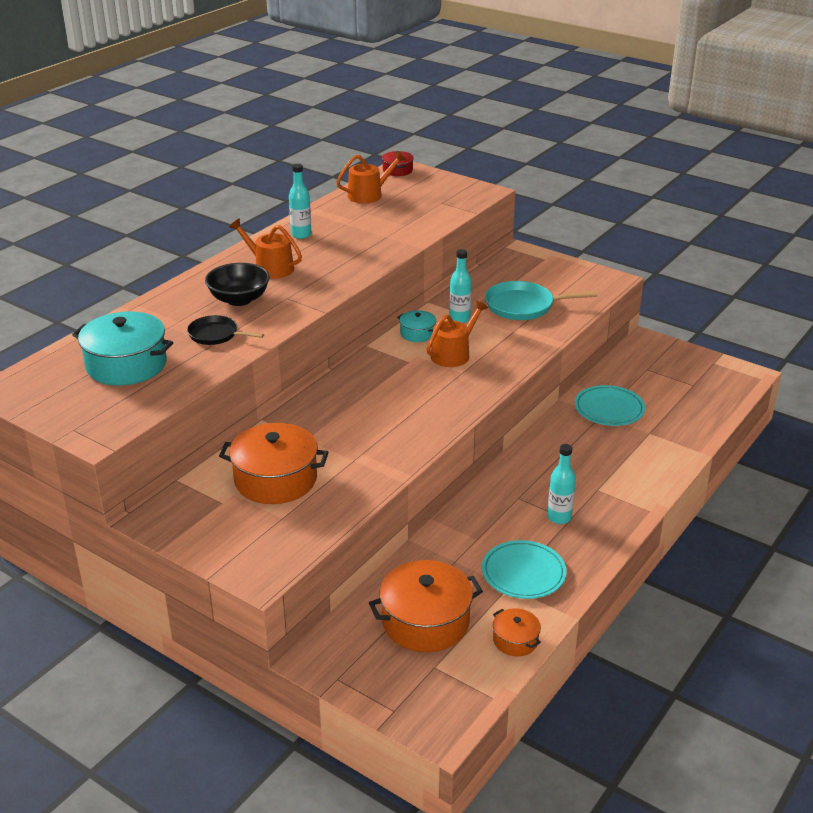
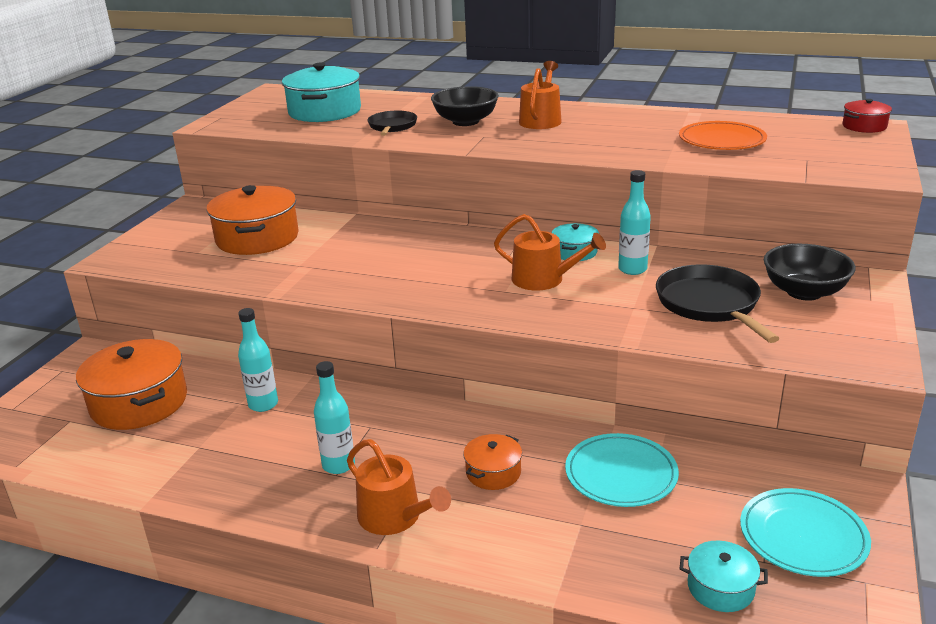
camera: 75 degrees right, 5 degrees down
turquoise bottle [289,164,312,239] -> turquoise bottle moved to [238,308,278,412]
orange watering can [336,151,406,203] -> orange watering can moved to [347,439,451,535]
turquoise plate [482,540,567,599] -> turquoise plate moved to [740,488,871,577]
turquoise pan [485,281,598,320] -> black pan [656,264,779,343]
orange pot [493,608,541,656] -> orange pot moved to [463,434,522,490]
none -> orange plate [679,121,767,150]
none -> turquoise pot [680,541,768,612]
none -> black bowl [764,244,856,301]

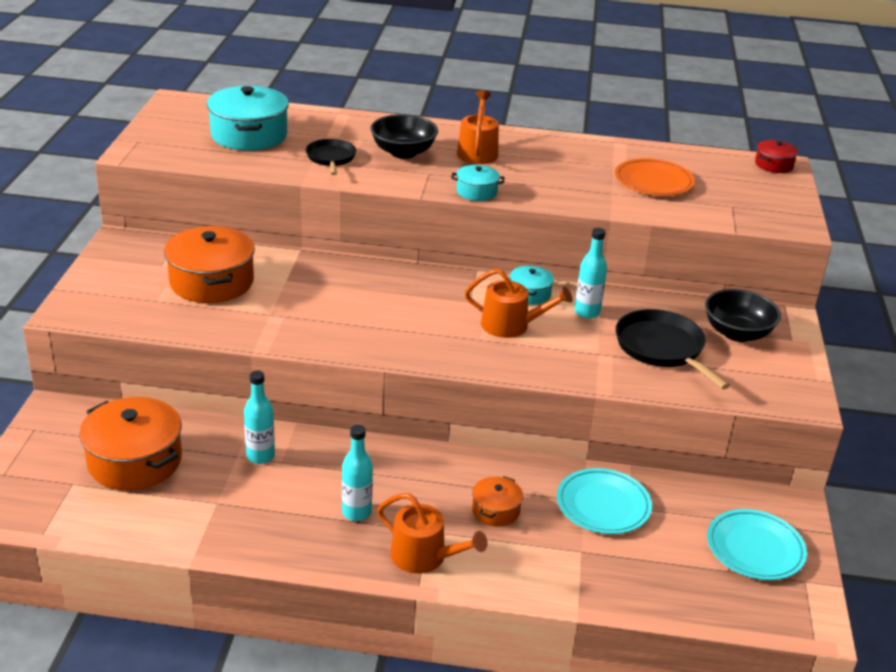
camera: 15 degrees left, 5 degrees up
turquoise pot [680,541,768,612] -> turquoise pot moved to [451,165,504,201]

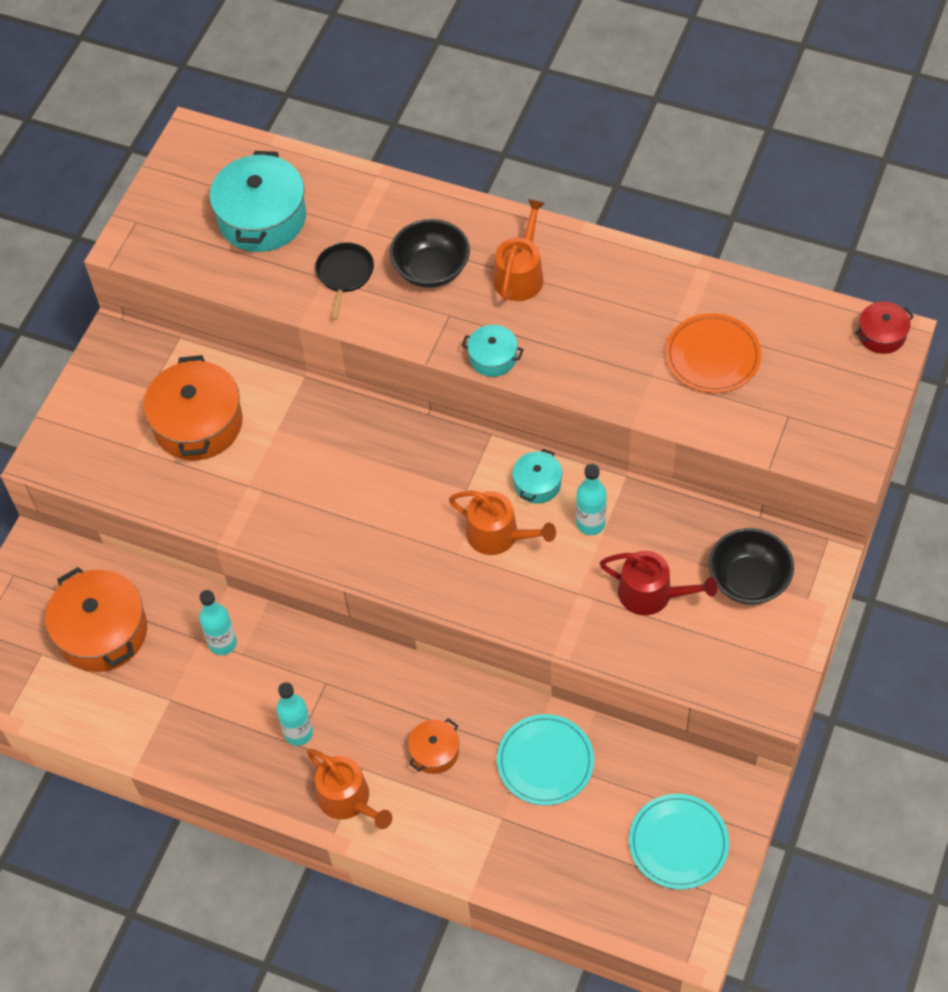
camera: 20 degrees right, 25 degrees up
black pan [616,309,730,389] -> red watering can [600,551,718,615]

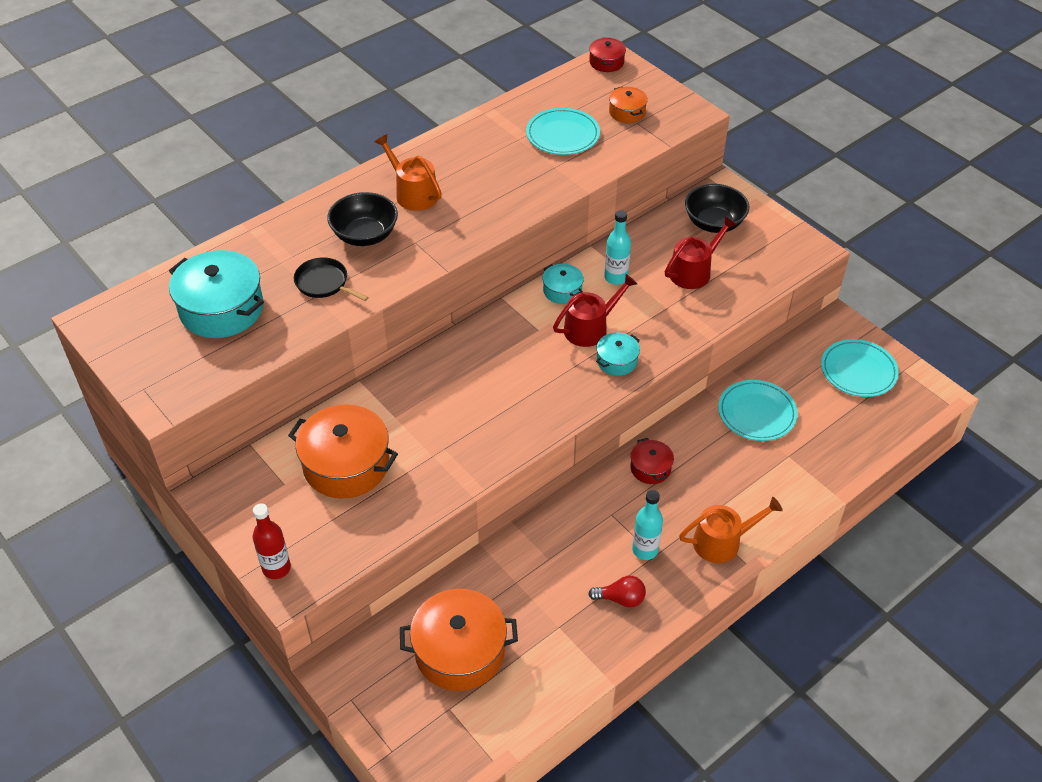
camera: 65 degrees left, 10 degrees down
turquoise bottle [199,590,237,655] -> none
orange pot [408,718,459,774] -> orange pot moved to [609,86,648,123]
orange watering can [449,491,556,555] -> red watering can [553,274,637,347]
turquoise pot [462,325,524,377] -> turquoise pot moved to [596,332,640,376]
orange plate [665,313,761,393] -> turquoise plate [526,108,600,155]
none -> red bottle [253,503,291,579]
none -> red light bulb [588,576,646,607]
none -> red pot [630,438,674,484]

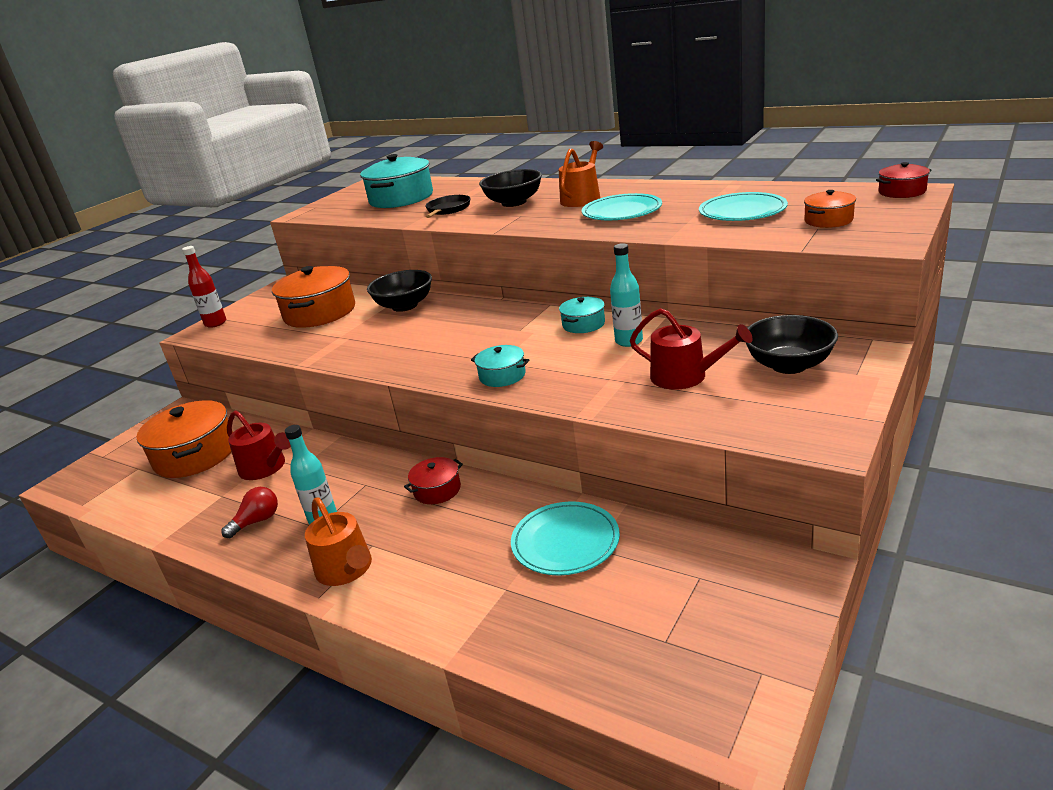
camera: 75 degrees right, 20 degrees down
red watering can [553,274,637,347] -> red watering can moved to [227,410,291,480]
red light bulb [588,576,646,607] -> red light bulb turned 120 degrees counterclockwise [221,487,278,538]
turquoise plate [821,339,899,397] -> turquoise plate moved to [582,193,662,220]
none -> black bowl [367,270,432,312]

